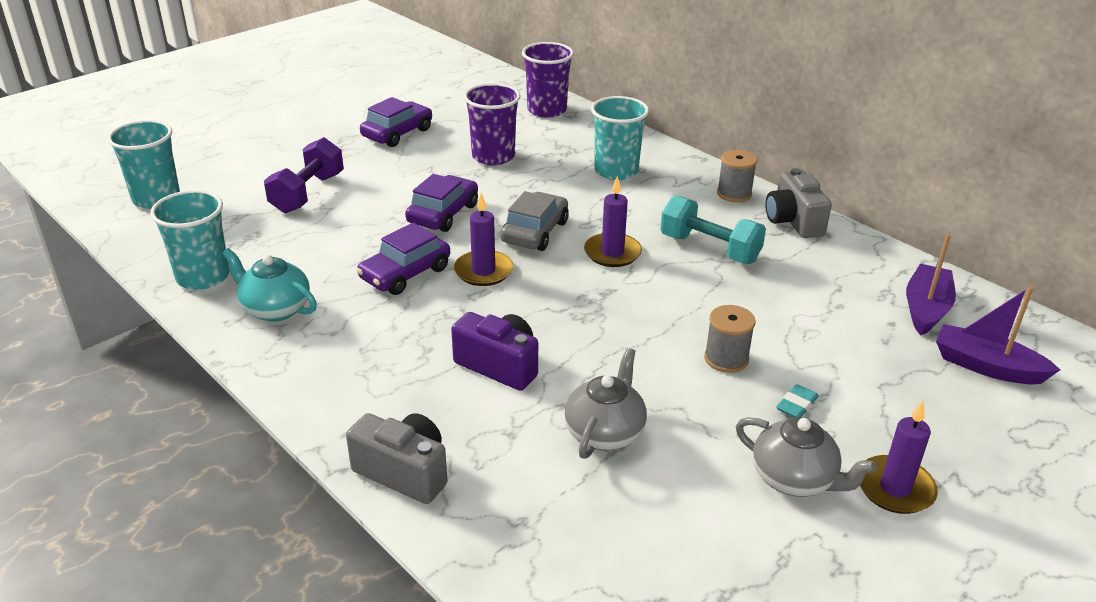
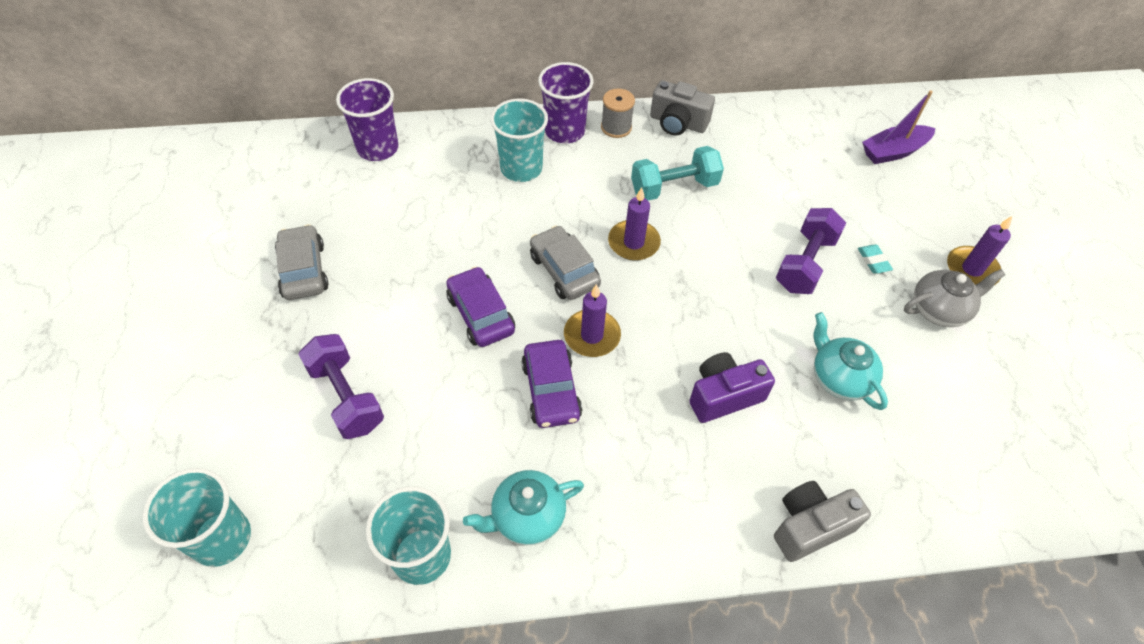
camera: 55 degrees left, 20 degrees up
purple car [360,97,432,147] -> grey car [275,224,329,300]
purple cup [464,83,521,165] -> purple cup moved to [538,62,593,143]
grey teapot [564,348,647,459] -> turquoise teapot [813,312,888,410]
grey spool [704,305,756,373] -> purple dumbbell [776,208,846,294]
purple boat [906,233,956,335] -> none

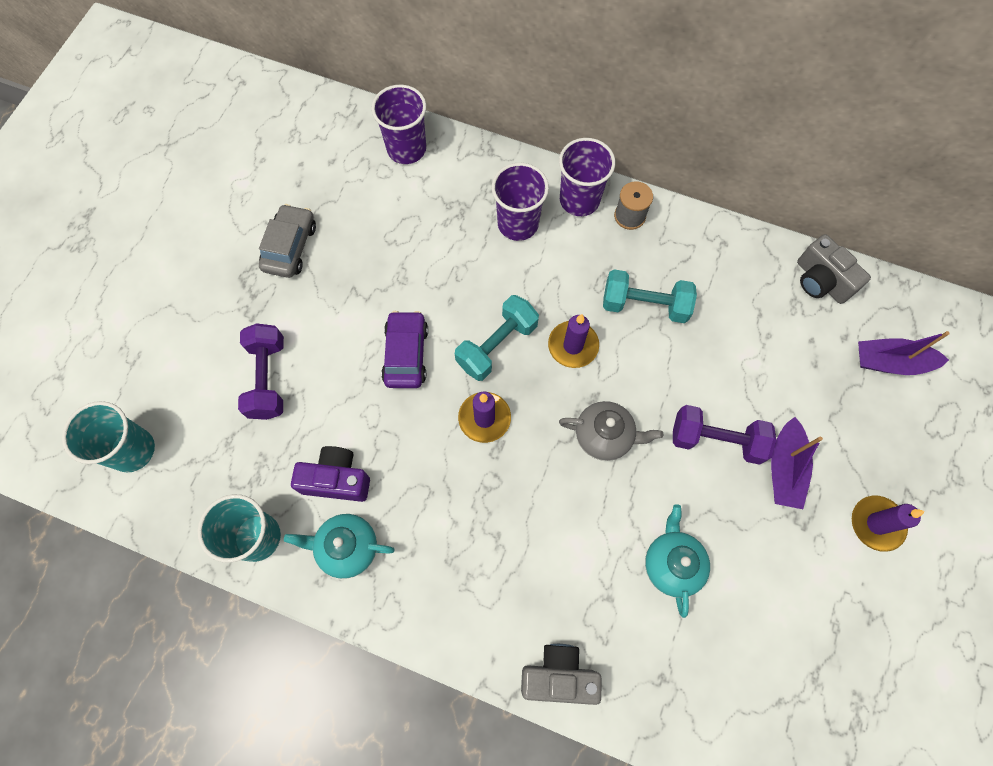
camera: 30 degrees right, 15 degrees up
turquoise cup [490,98,548,182] -> purple cup [491,163,549,241]
purple car [521,340,582,428] -> none
grey car [530,225,601,300] -> turquoise dumbbell [455,295,539,381]
grey camera [650,80,715,136] -> grey camera moved to [797,234,871,304]
purple camera [689,352,775,423] -> purple camera moved to [291,446,370,502]
purple dumbbell [776,208,846,294] -> purple dumbbell turned 45 degrees clockwise [673,405,776,465]
turquoise eraser [858,245,893,273] -> purple boat [771,417,823,509]
grey teapot [904,269,1005,327] -> grey teapot moved to [559,401,663,461]

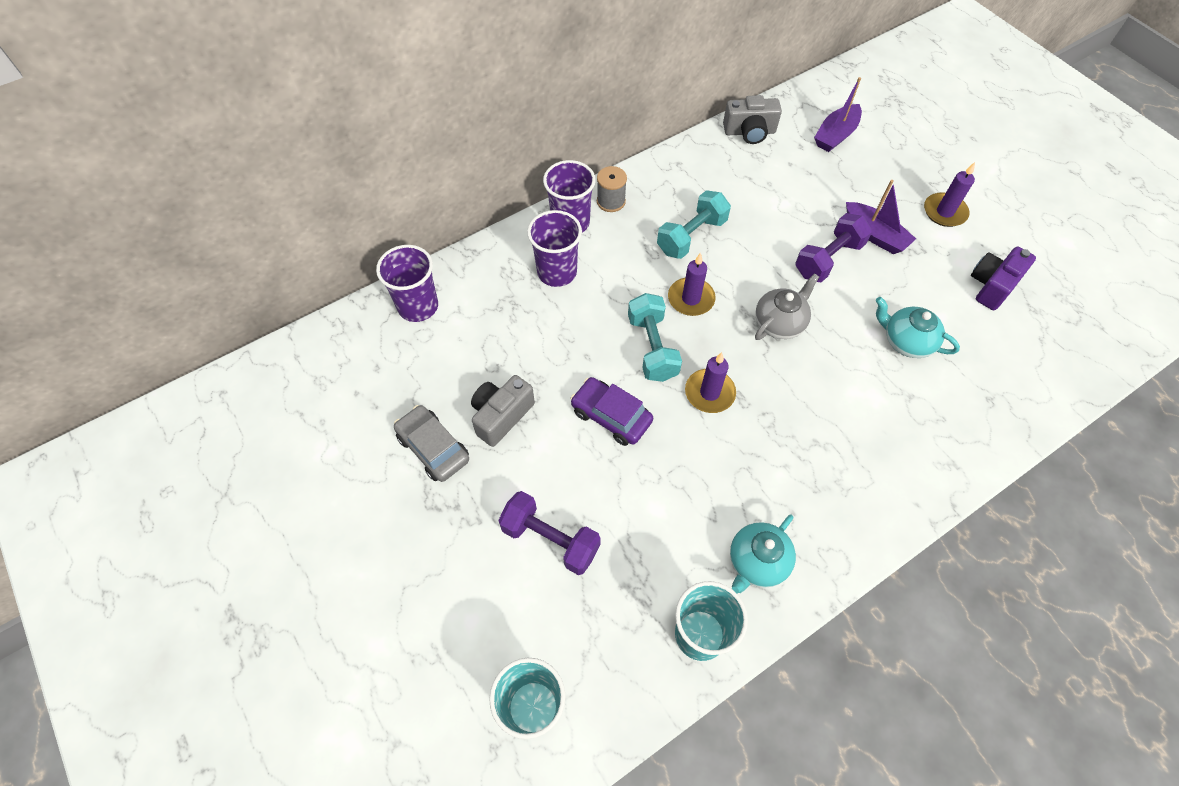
camera: 55 degrees left, 10 degrees down
purple camera [291,446,370,502] -> purple camera moved to [971,246,1036,310]
grey camera [521,644,602,705] -> grey camera moved to [471,375,535,447]

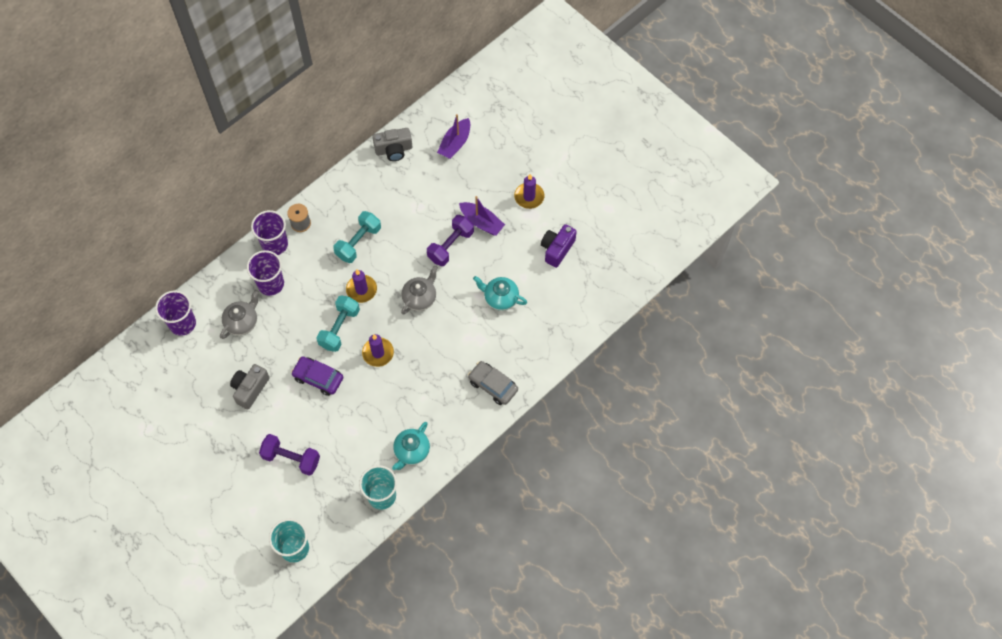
camera: 10 degrees left, 5 degrees up
grey car [394,405,469,482] -> grey car moved to [468,361,518,405]
turquoise dumbbell [628,293,682,382] -> turquoise dumbbell turned 45 degrees clockwise [316,296,360,352]
none -> grey teapot [220,290,258,339]

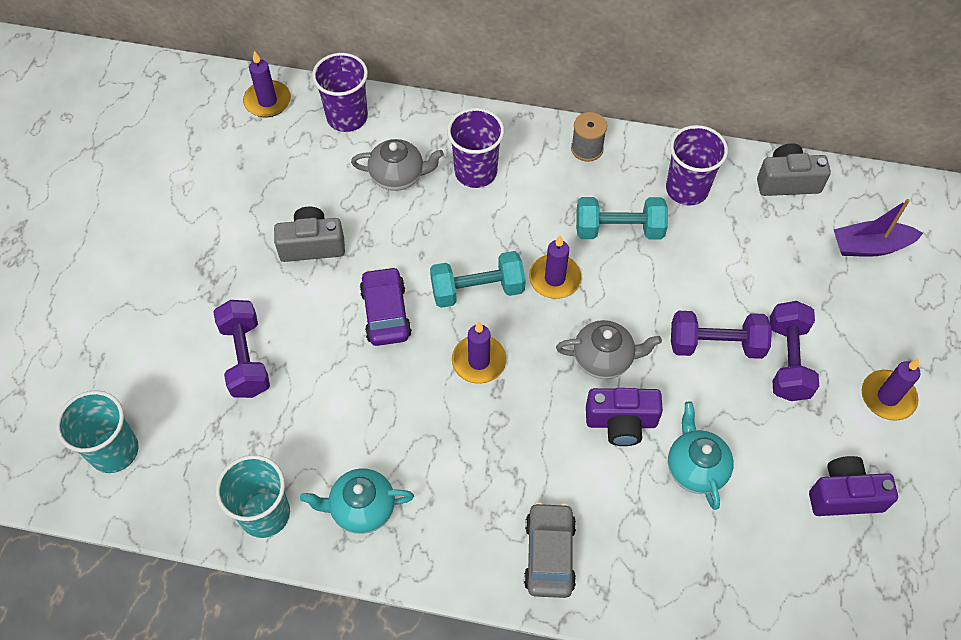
camera: 55 degrees right, 5 degrees down
purple cup [251,210,288,255] -> purple cup moved to [666,125,728,206]
grey camera [372,128,412,161] -> grey camera turned 135 degrees clockwise [757,143,831,196]
purple boat [459,196,505,236] -> purple dumbbell [770,301,819,401]
none -> purple candle [243,51,291,117]
none -> purple camera [586,388,663,446]

